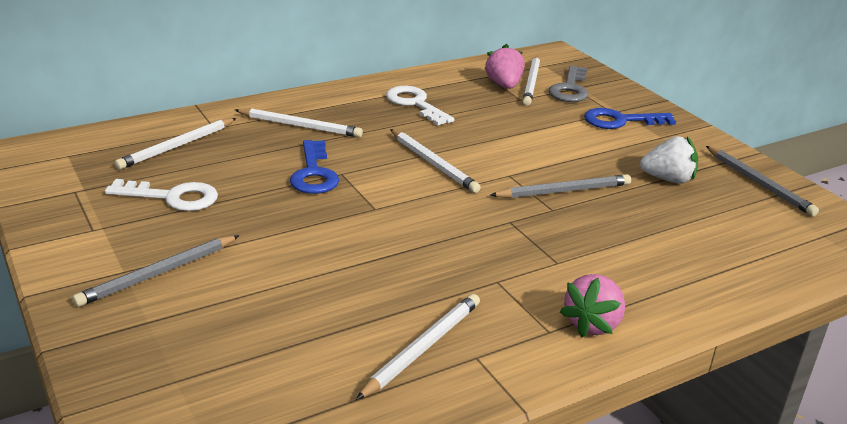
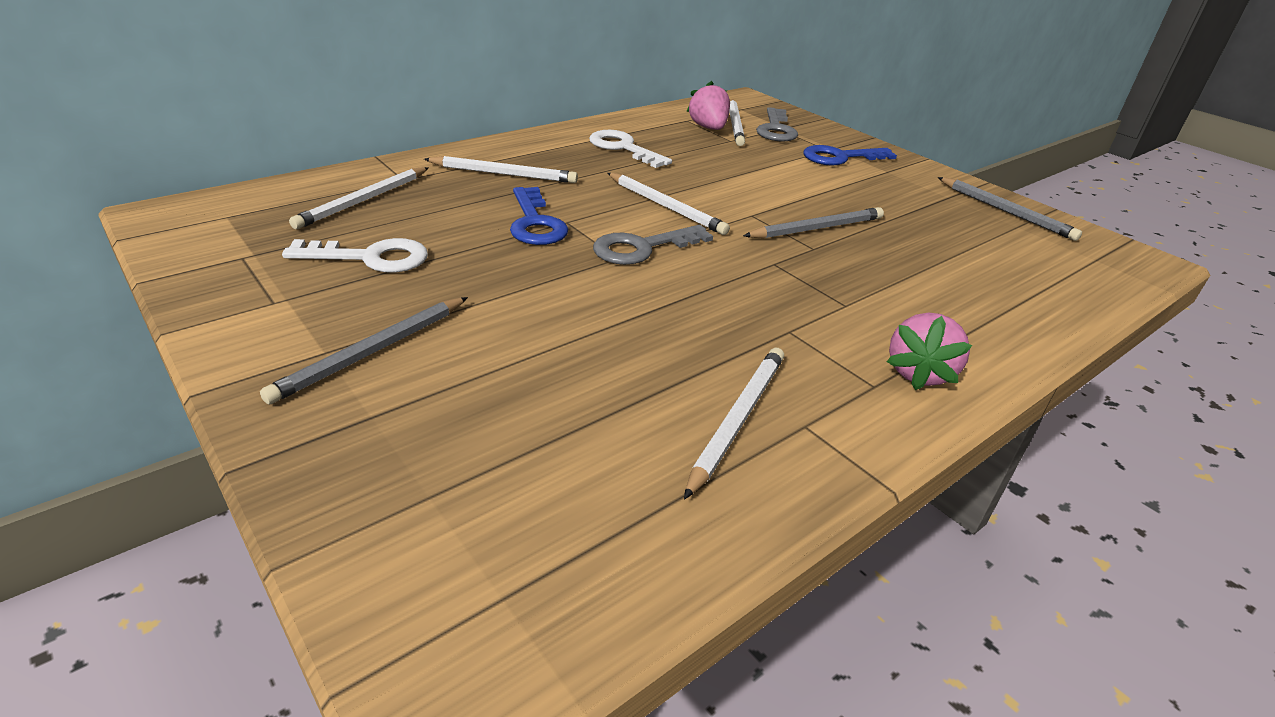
camera: 10 degrees left, 5 degrees up
white strawberry [640,136,698,184] -> none
none -> grey key [593,225,713,265]

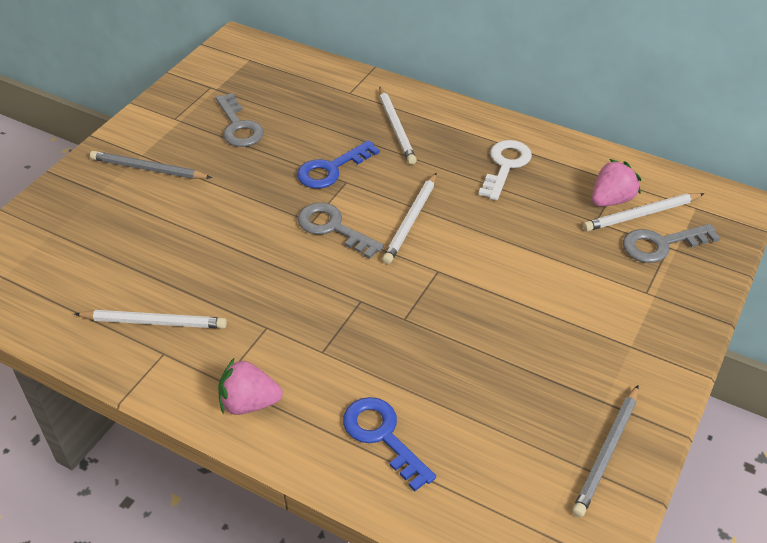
camera: 70 degrees right, 10 degrees up
white key [282,238,428,273] -> grey key [216,93,264,147]
white pencil [289,167,429,229] -> none
grey pencil [743,207,884,239] -> none
blue key [804,145,897,166] -> blue key moved to [343,397,436,491]

